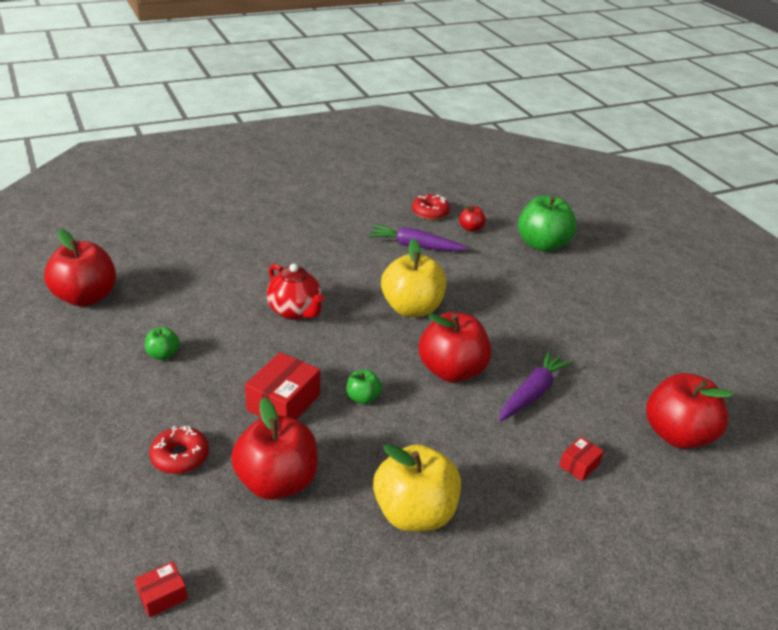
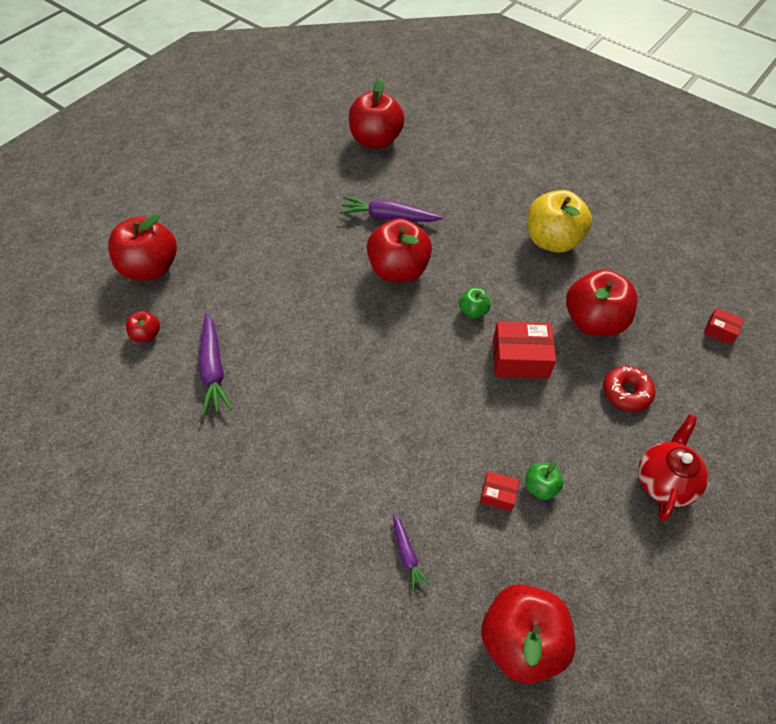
camera: 115 degrees left, 20 degrees up
red teapot [267,264,324,320] -> red teapot moved to [638,414,708,521]
yellow apple [381,239,446,317] -> none
red donut [412,194,450,220] -> none
green apple [518,195,577,252] -> red apple [108,214,177,280]
red box [559,437,604,481] -> red box moved to [480,471,520,511]
none -> purple carrot [393,514,430,592]

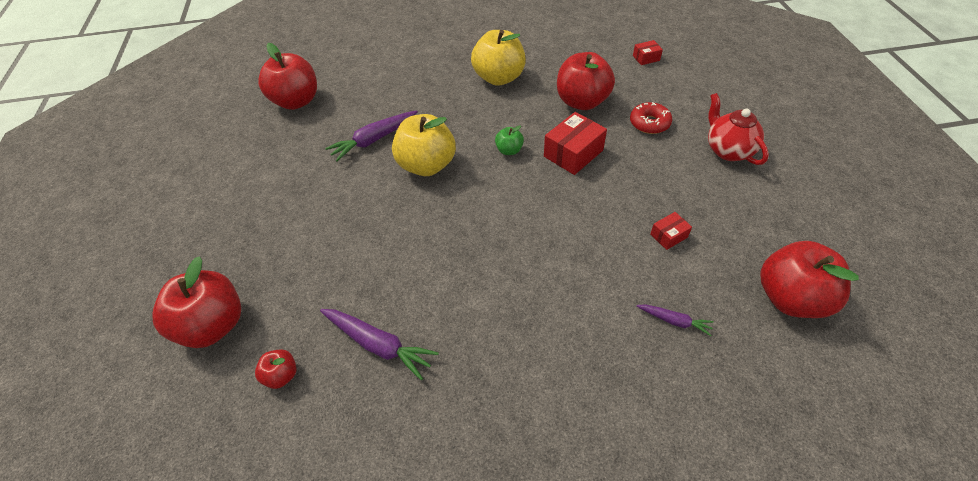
camera: 45 degrees left, 5 degrees down
red apple [367,218,432,282] -> yellow apple [392,114,456,176]
green apple [525,460,563,500] -> none

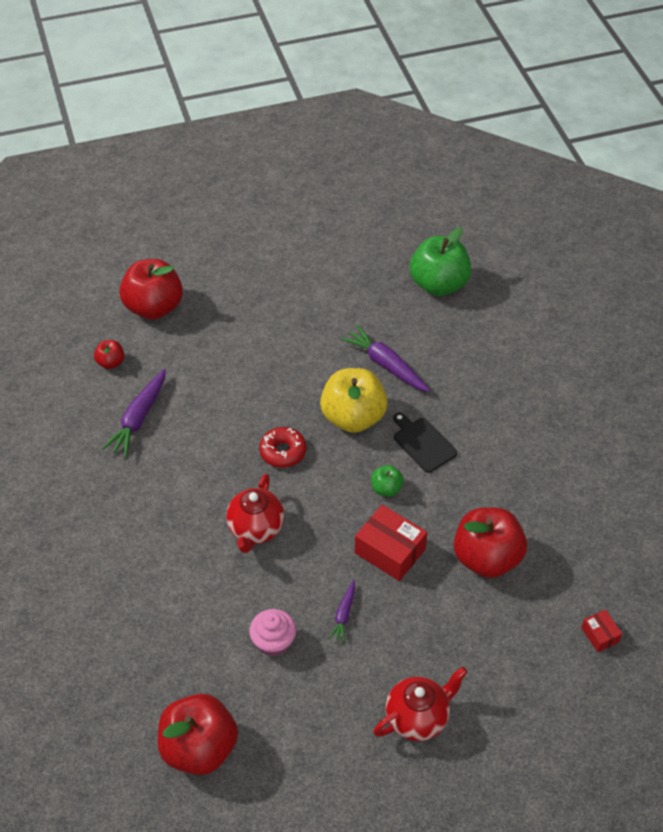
camera: 80 degrees right, 0 degrees up
red apple [258,43,317,110] -> green apple [410,228,471,296]
yellow apple [471,30,526,86] -> none
red donut [630,102,672,134] -> red donut moved to [259,427,306,468]
purple carrot [636,304,714,336] -> purple carrot moved to [328,580,355,643]
red box [650,212,692,250] -> pink cupcake [250,609,296,657]
none -> red teapot [226,474,284,553]
none -> black cutting board [393,413,458,473]

